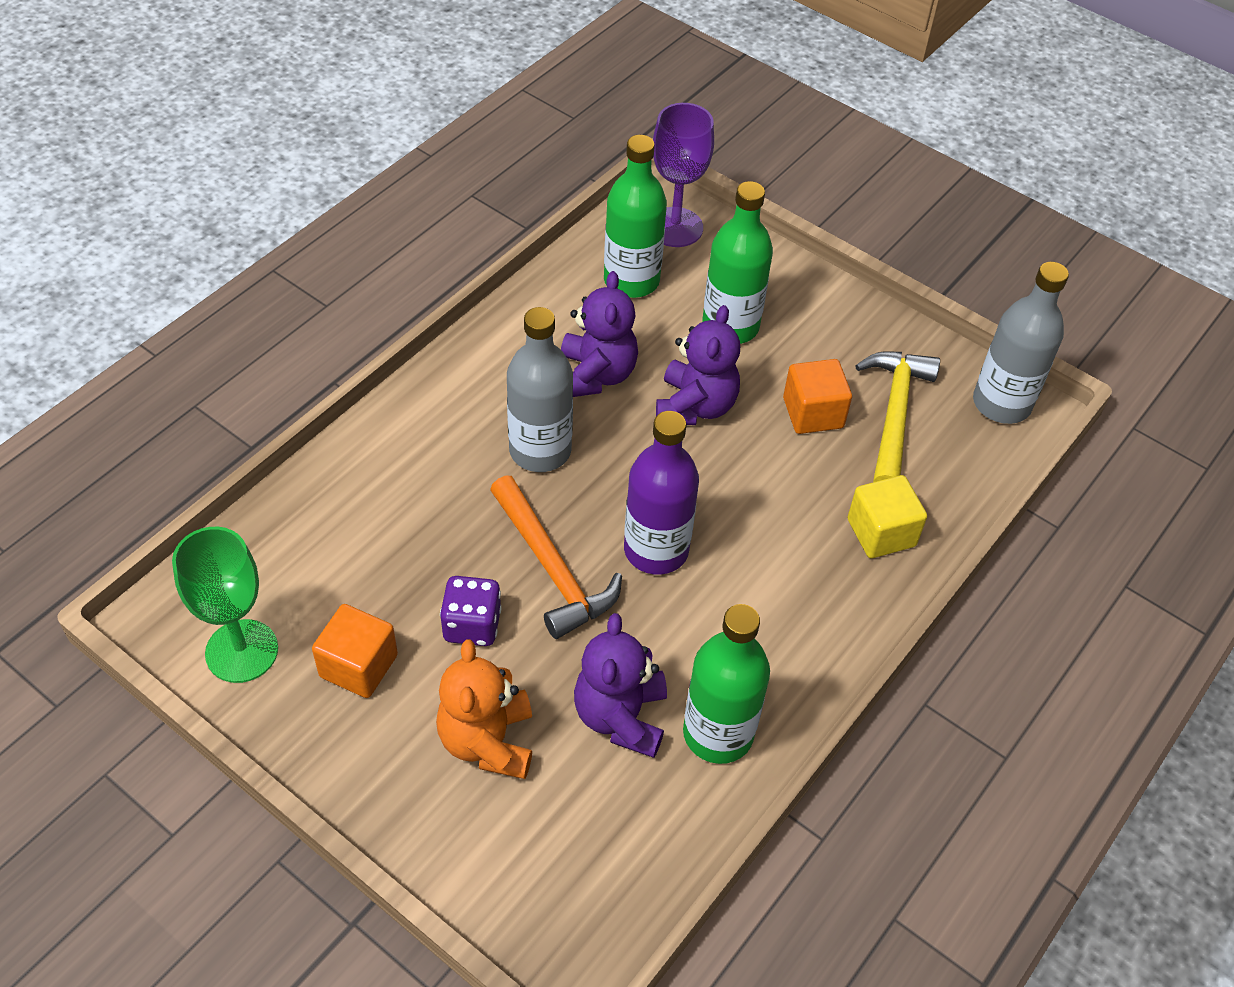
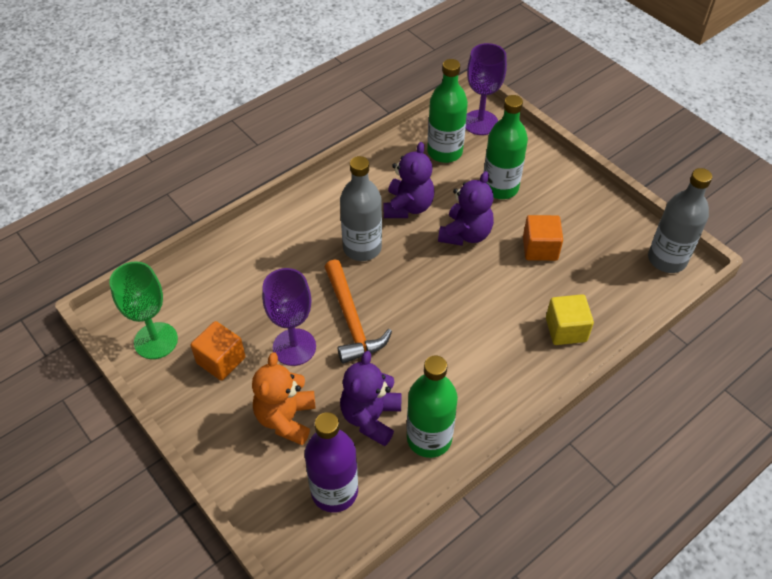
camera: 15 degrees right, 0 degrees up
purple dice [440,576,502,646] -> purple goblet [262,268,316,366]
purple bottle [624,411,699,575] -> purple bottle moved to [305,412,358,513]
yellow hammer [855,351,940,482] -> none

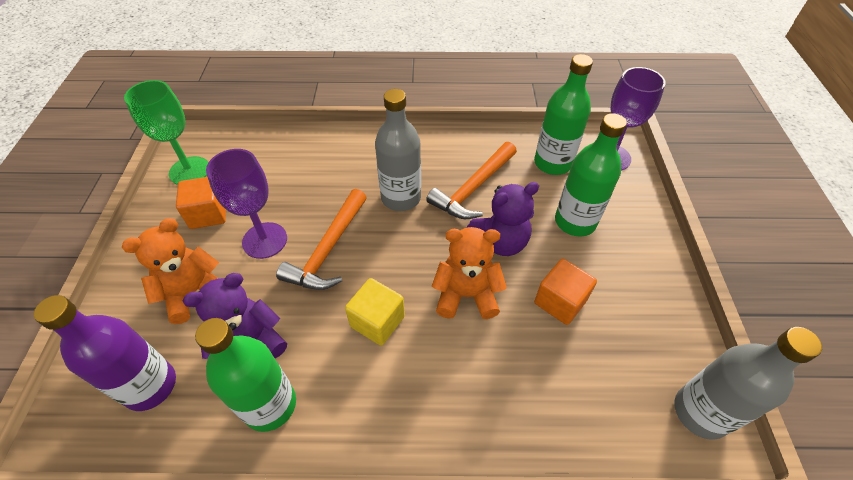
camera: 40 degrees right, 0 degrees up
purple teddy bear [383,142,434,218] -> orange hammer [426,142,517,219]
yellow cube [546,294,594,345] -> yellow cube moved to [345,278,405,346]
none -> orange teddy bear [432,227,507,319]

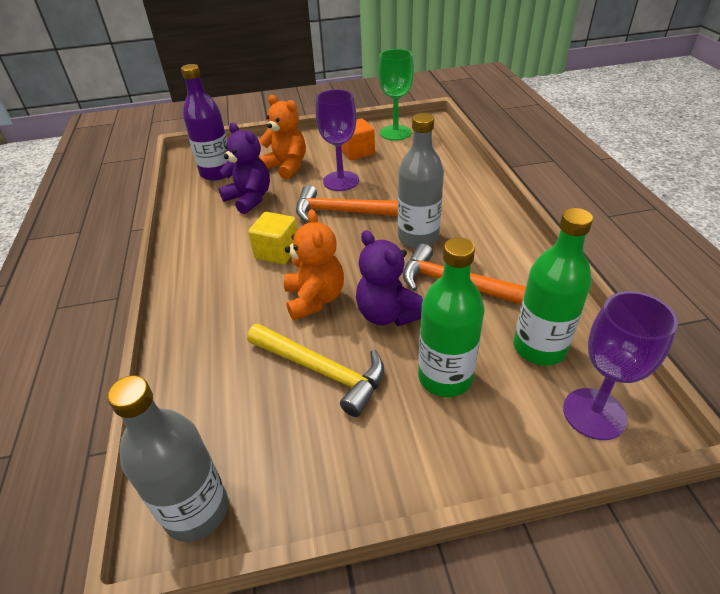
camera: 80 degrees right, 10 degrees down
green bottle [195,318,296,432] -> none
orange cube [534,259,597,325] -> yellow hammer [247,323,384,417]

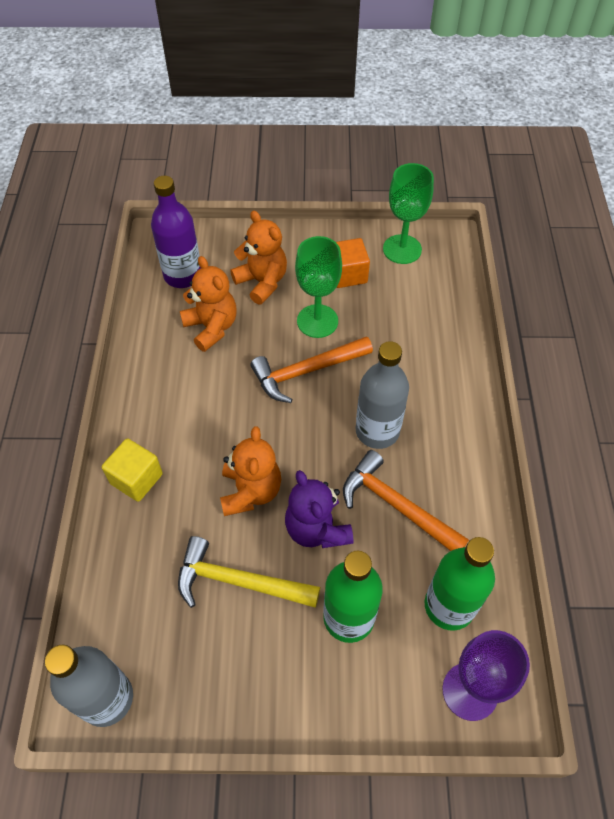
camera: 10 degrees right, 15 degrees up
purple teddy bear [219,123,270,214] -> orange teddy bear [180,256,237,352]
yellow hammer [247,323,384,417] -> yellow hammer turned 150 degrees clockwise [178,536,320,608]
yellow cube [248,212,297,265] -> yellow cube moved to [102,438,163,502]
orange hammer [296,185,398,222] -> orange hammer turned 45 degrees counterclockwise [250,336,373,403]
purple goblet [315,89,359,191] -> green goblet [295,236,342,338]

